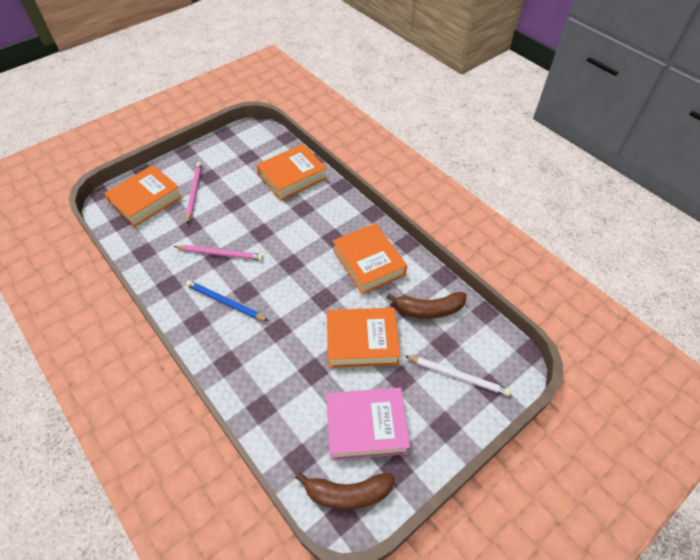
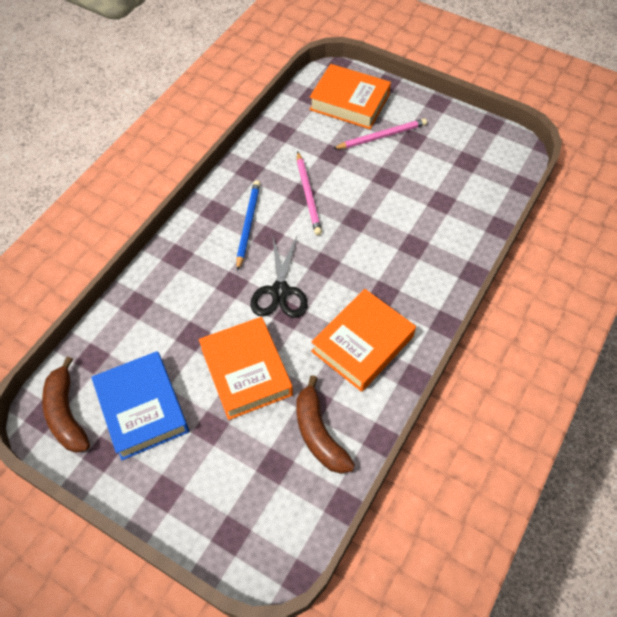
camera: 70 degrees right, 5 degrees up
orange book [257,144,327,201] -> none
pink book [326,388,410,460] -> blue book [91,351,189,460]
white pencil [405,356,511,396] -> none
none -> black scissors [250,237,308,318]

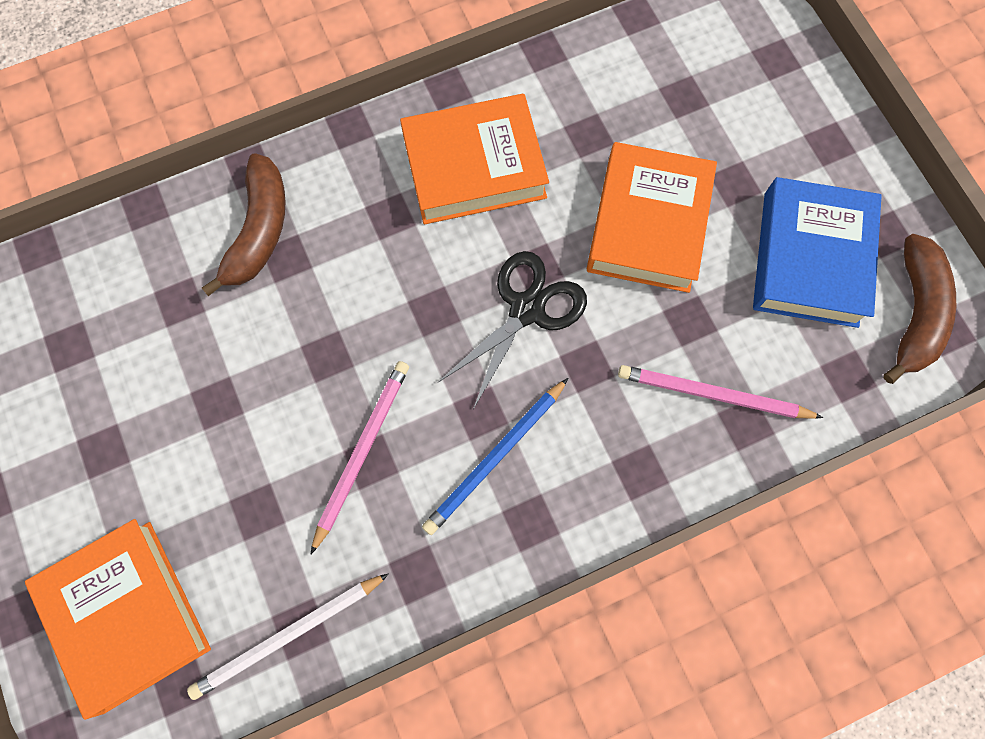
camera: 145 degrees left, 15 degrees up
brown banana [296,375,355,474] -> brown banana moved to [202,154,286,296]
pink pencil [333,118,427,149] -> pink pencil moved to [618,365,823,419]
none -> white pencil [187,573,389,700]

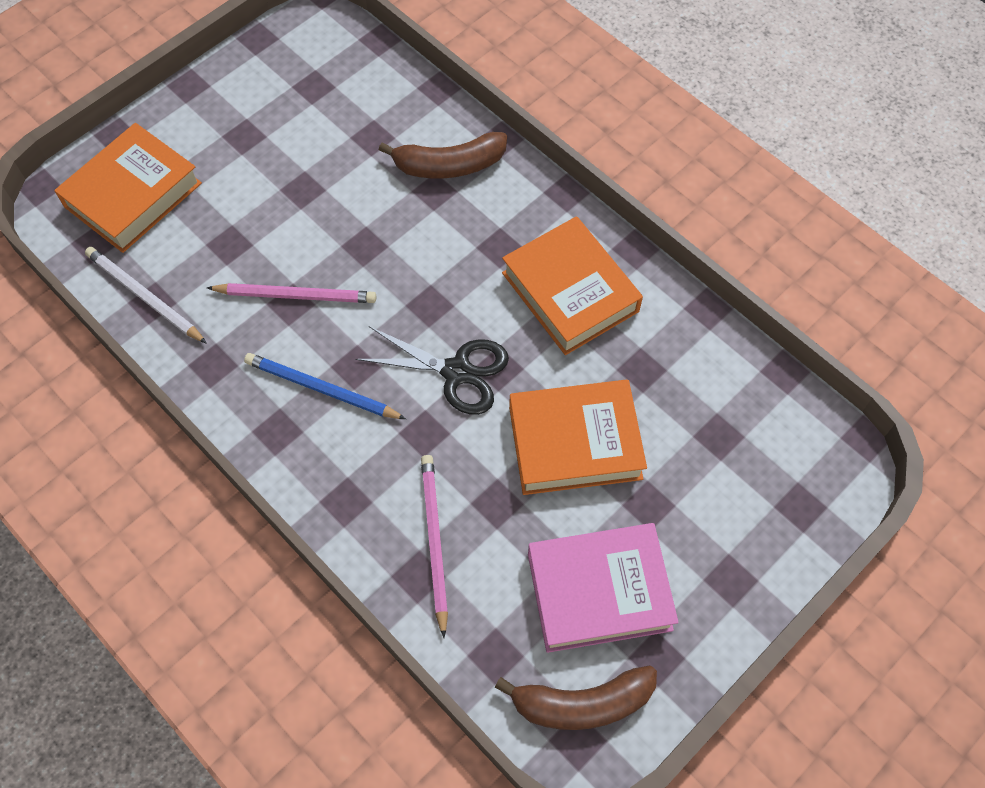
camera: 70 degrees right, 10 degrees down
blue book [753,177,882,328] -> pink book [528,523,679,653]

